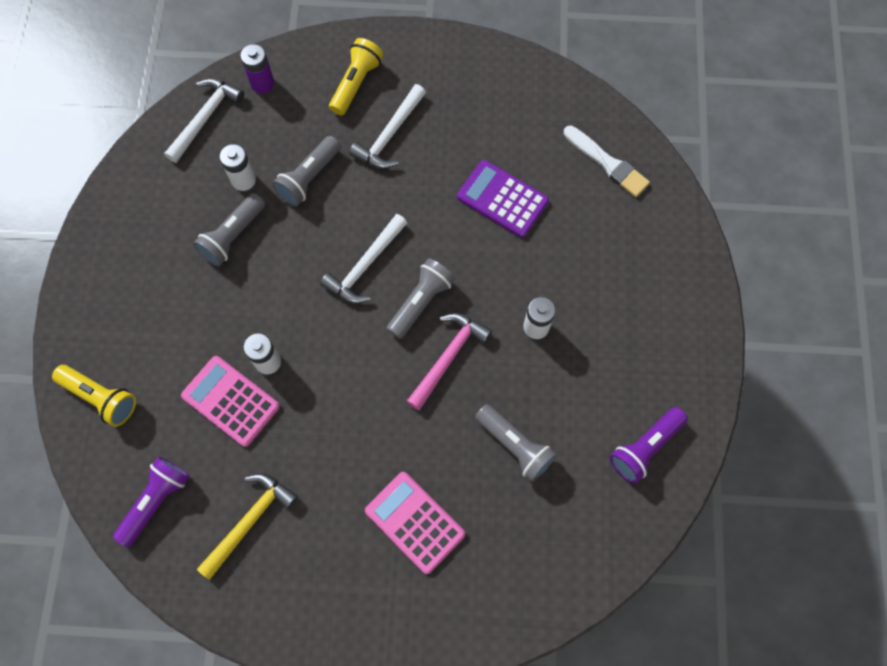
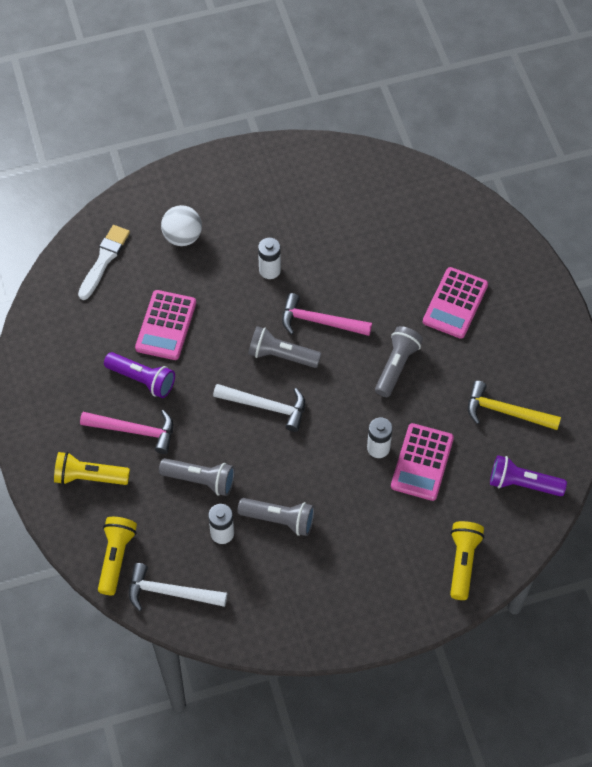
camera: 110 degrees left, 10 degrees down
purple battery [240,44,274,93] -> yellow flashlight [98,517,137,595]
white hammer [349,84,426,169] -> pink hammer [80,410,173,454]
purple calculator [457,160,549,238] -> pink calculator [135,290,196,360]
grey flashlight [475,404,557,482] -> grey flashlight moved to [375,326,423,397]
purple flashlight [610,407,688,483] -> purple flashlight moved to [104,352,175,398]
none -> white ball [161,205,202,246]

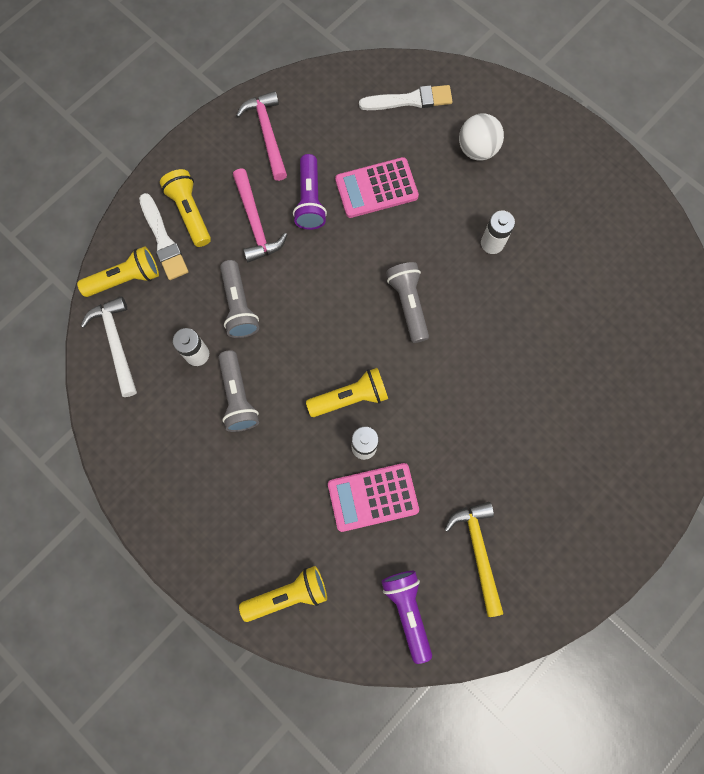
camera: 60 degrees right, 15 degrees up
white hammer [213,384,305,432] -> none
pink hammer [282,293,372,336] -> pink hammer moved to [236,91,287,181]
grey flashlight [375,326,423,397] -> none
pink calculator [423,267,488,339] -> none
none -> white brush [139,193,188,280]
none -> yellow flashlight [306,368,388,417]

